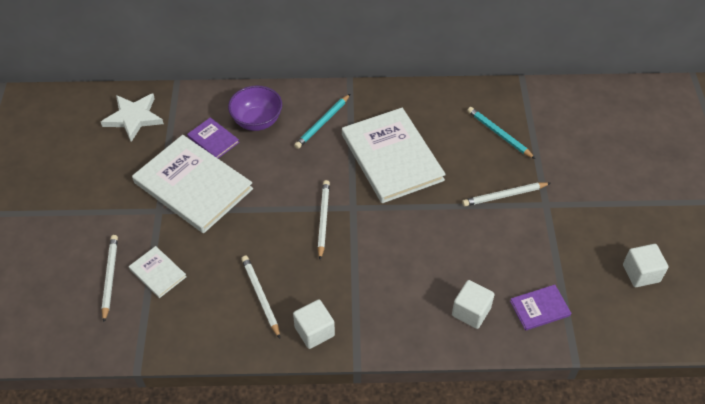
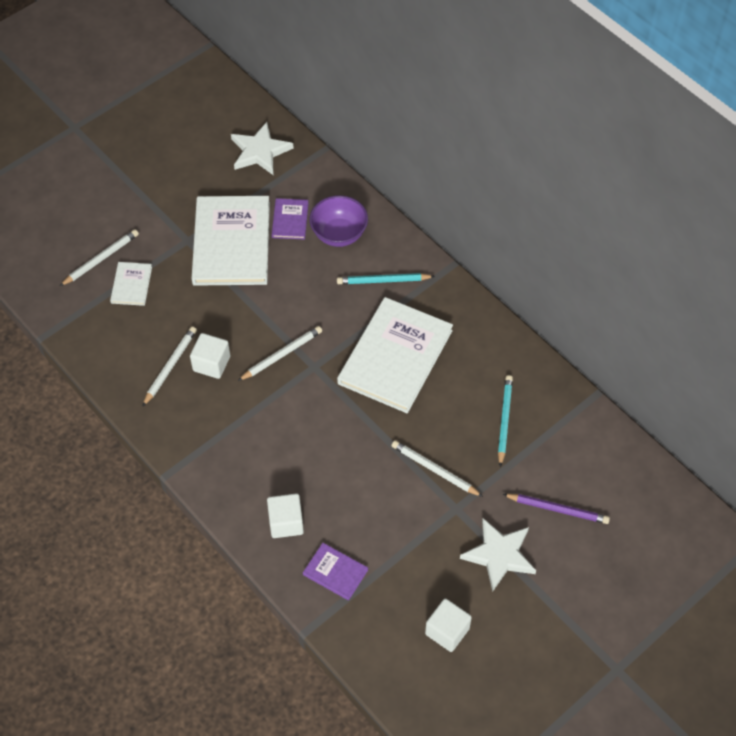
camera: 50 degrees right, 5 degrees up
white cube [293,299,335,349] -> white cube moved to [190,333,230,379]
none -> white star [460,518,536,592]
none -> purple pencil [503,494,610,524]

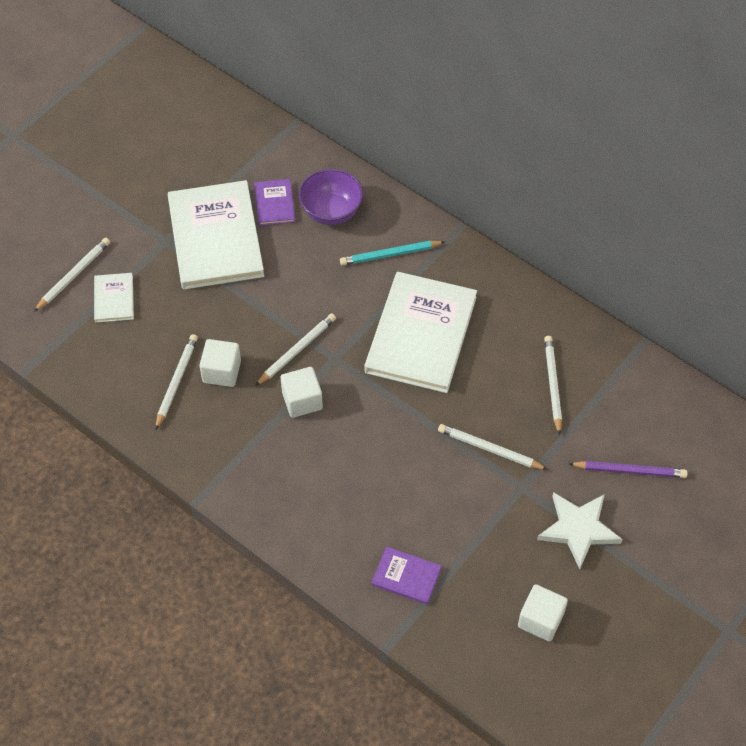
camera: 10 degrees left, 0 degrees up
white star [231,122,294,176] -> none
white cube [267,494,304,538] -> white cube moved to [281,367,323,418]
turquoise pencil [498,375,513,467] -> white pencil [544,336,562,435]

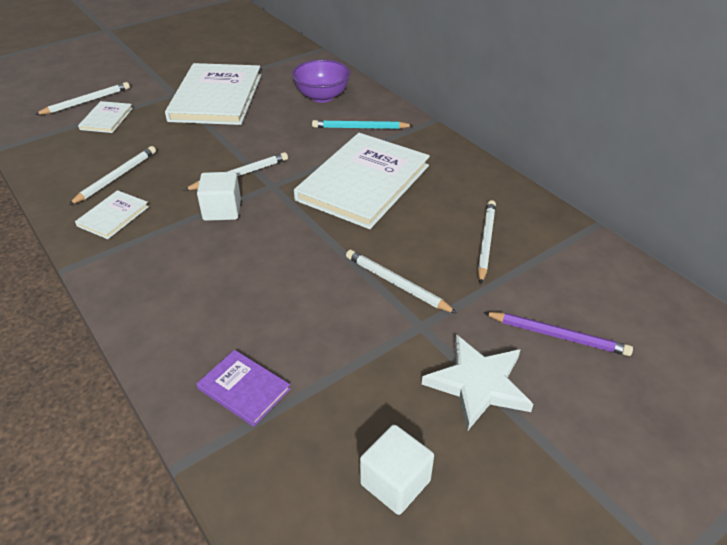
camera: 15 degrees right, 15 degrees down
white cube [199,339,241,387] -> none
purple book [254,179,295,226] -> none
none -> white book [75,190,149,239]

